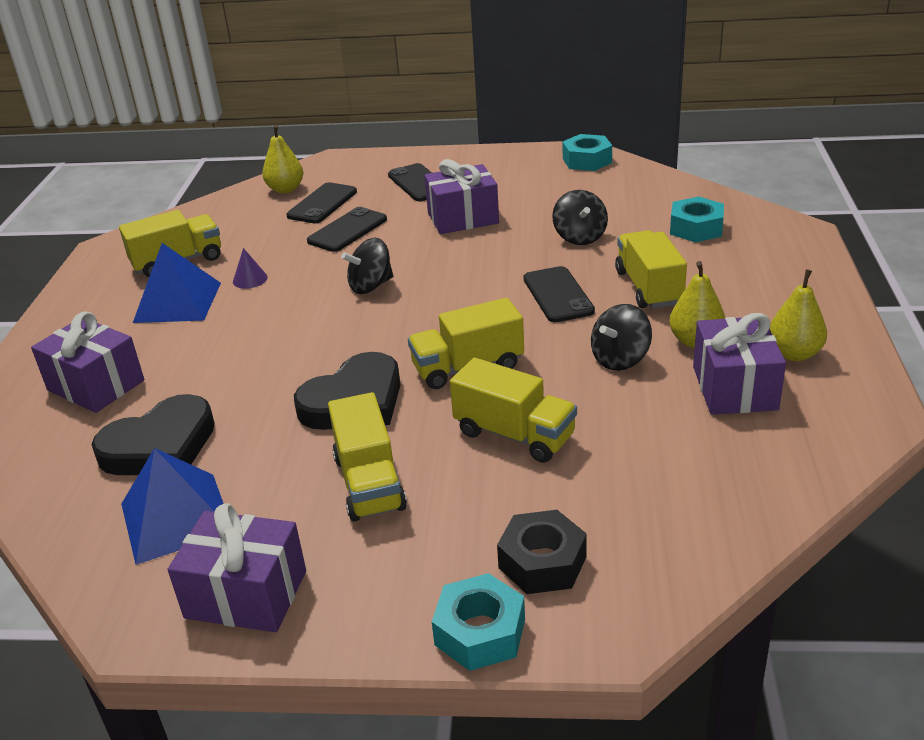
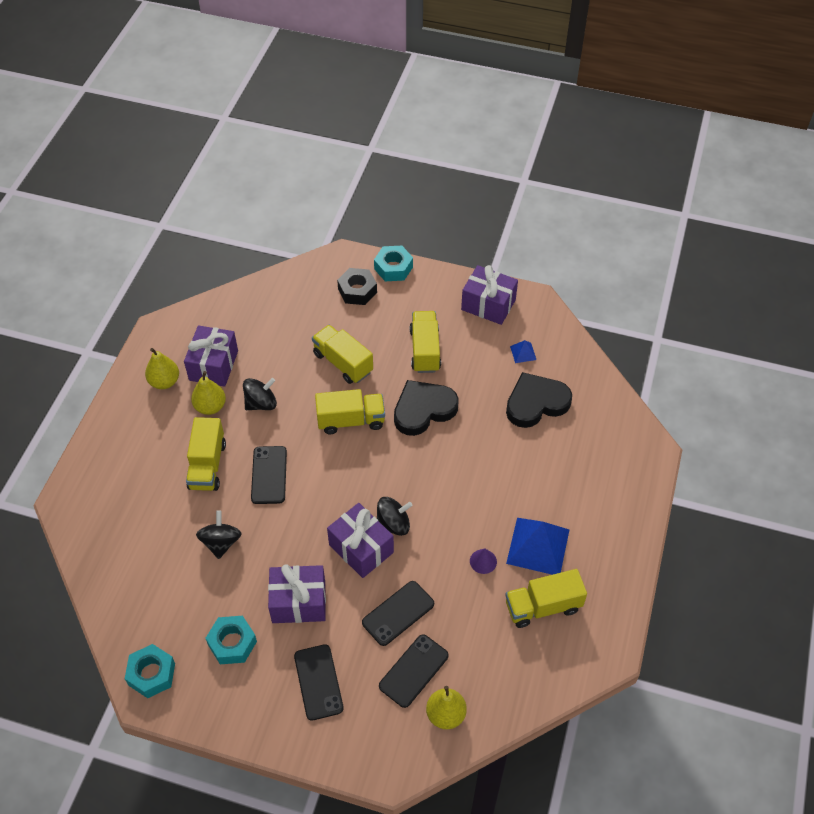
camera: 170 degrees left, 20 degrees up
purple gift [31,311,144,413] -> purple gift moved to [327,503,394,578]
blue pyramid [121,448,224,565] -> blue pyramid [510,340,536,363], size x0.46
turquoise nut [670,197,724,242] -> turquoise nut moved to [205,616,257,664]

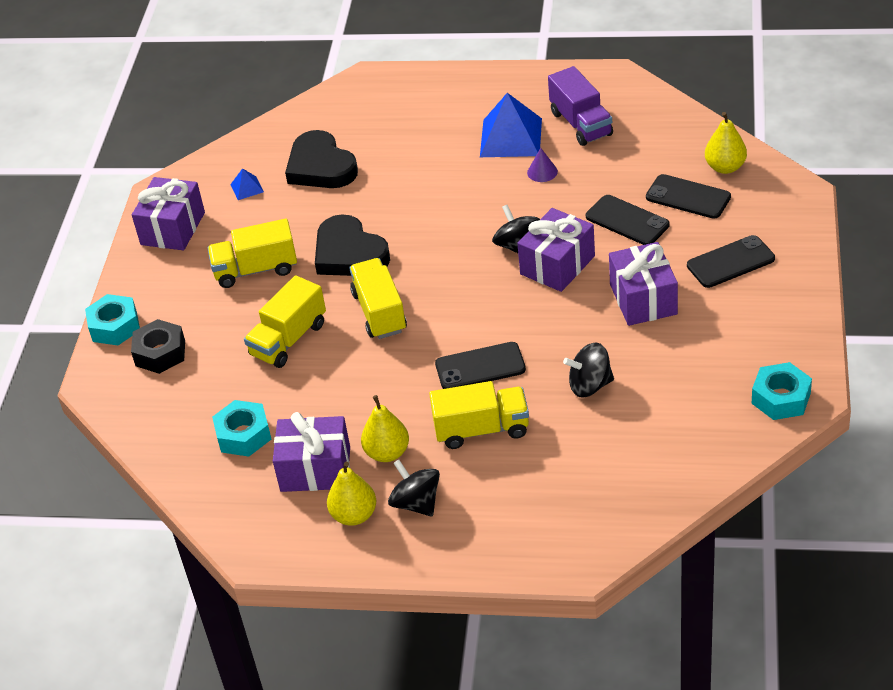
camera: 95 degrees left, 10 degrees down
turquoise nut [205,616,257,664] -> turquoise nut moved to [212,400,271,457]
black spinning top [243,378,277,410] -> black spinning top moved to [388,460,440,516]
yellow truck [505,569,587,628] -> purple truck [548,66,613,146]

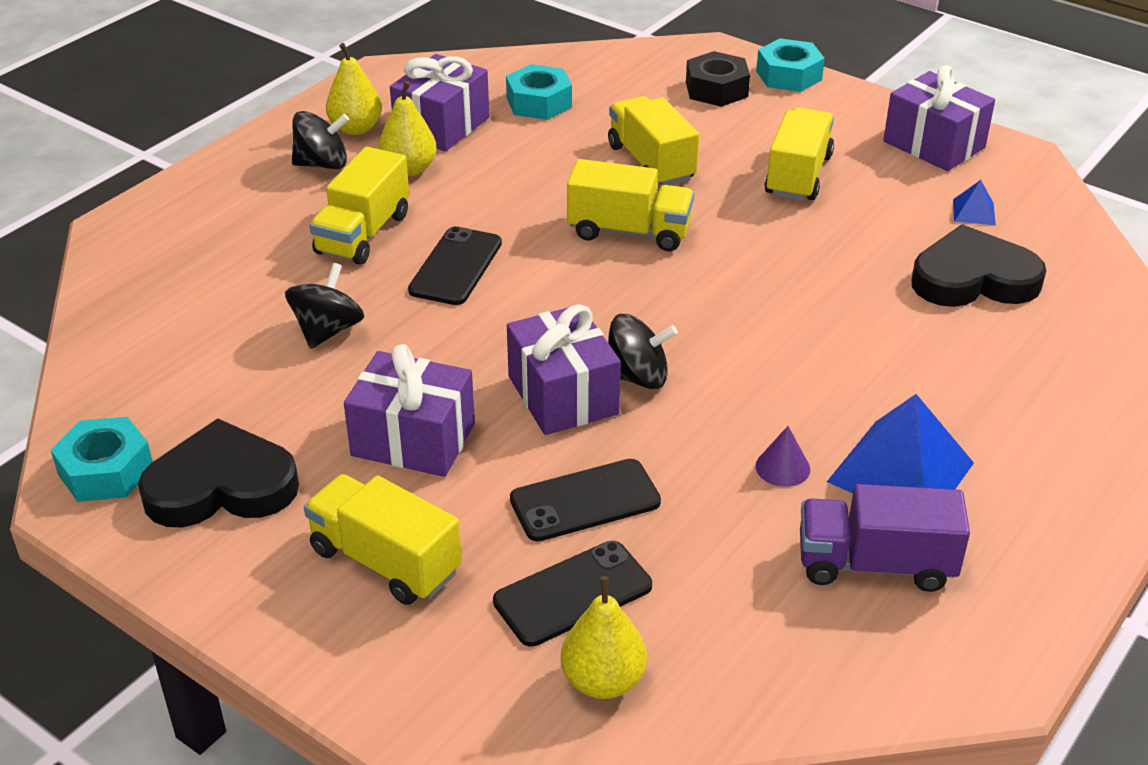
camera: 115 degrees right, 5 degrees down
black heart [315,214,390,276] -> black heart moved to [138,418,299,527]
black phone [687,235,775,288] -> yellow truck [304,474,462,605]

